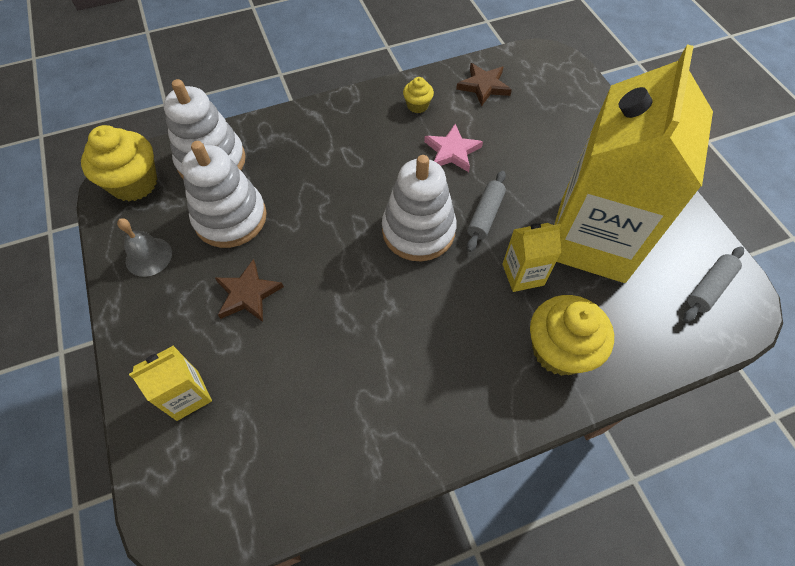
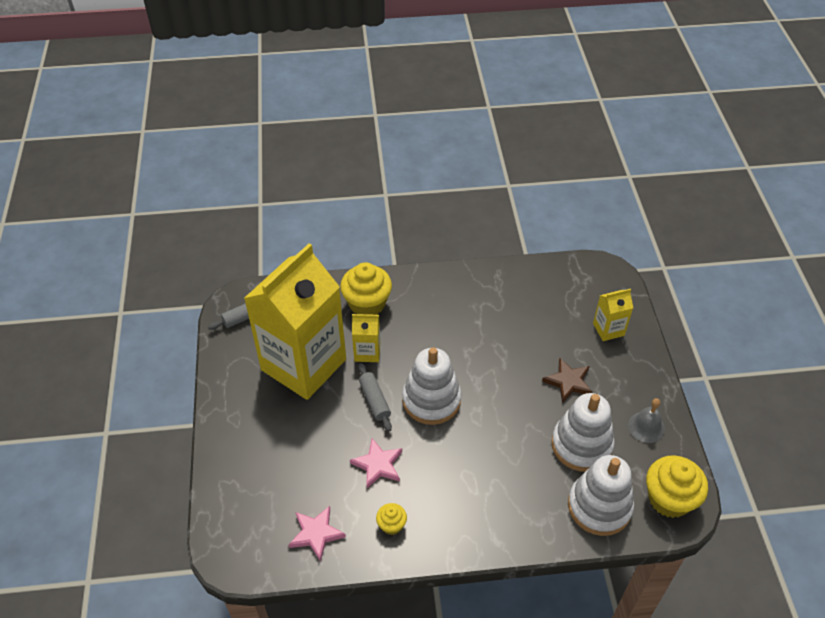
camera: 165 degrees left, 10 degrees down
brown star [456,63,512,107] -> pink star [289,506,346,562]
grey rolling pin [467,171,506,252] -> grey rolling pin turned 60 degrees counterclockwise [358,363,392,431]

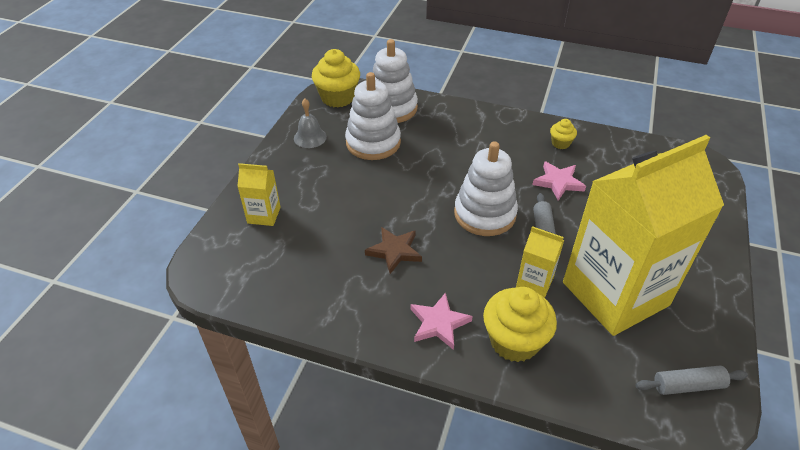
camera: 155 degrees left, 5 degrees down
pink star [289,506,346,562] -> pink star moved to [411,292,473,350]
brown star [542,358,593,403] -> brown star moved to [365,227,422,274]

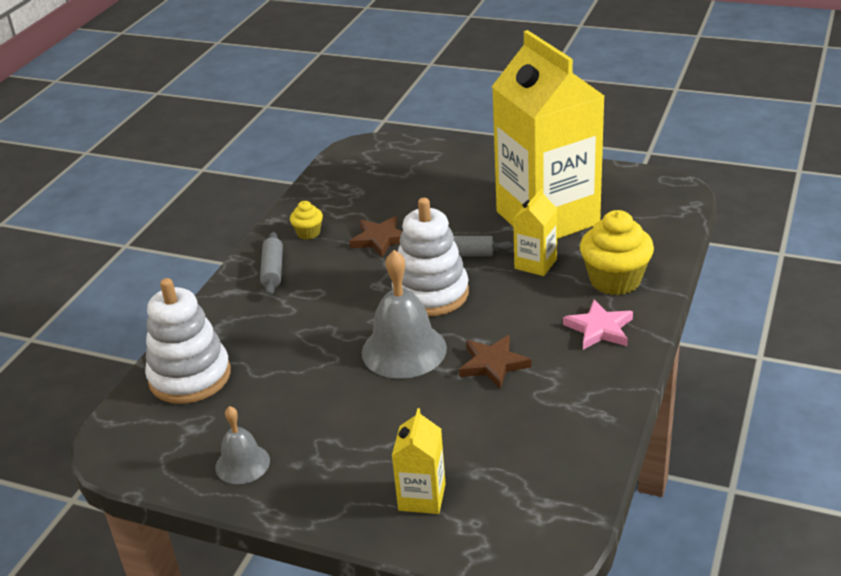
camera: 85 degrees left, 10 degrees down
yellow cupcake [312,49,360,107] -> none
white stacking toy [345,72,401,160] -> none
pink star [532,161,586,201] -> brown star [349,216,402,258]
grey rolling pin [636,366,748,395] -> grey rolling pin moved to [260,232,283,295]
none -> grey bell [362,250,447,379]

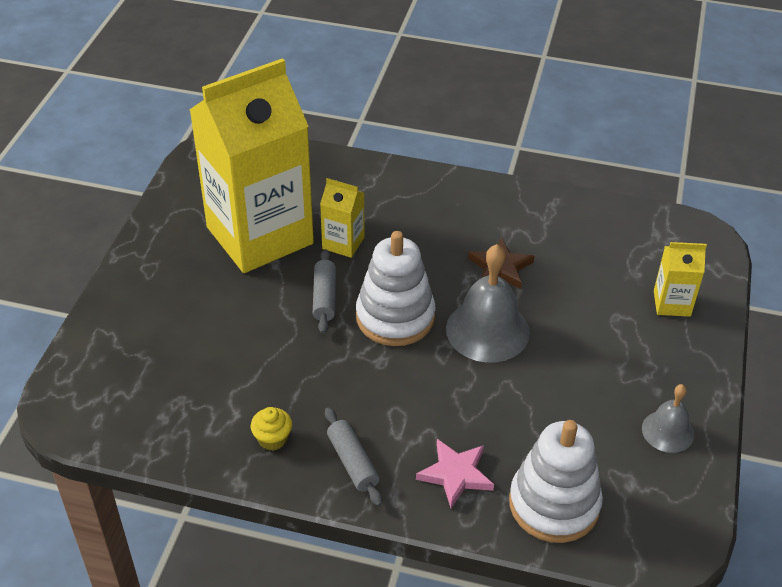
camera: 100 degrees left, 10 degrees up
grey rolling pin [260,232,283,295] -> grey rolling pin turned 75 degrees clockwise [325,407,383,506]
brown star [349,216,402,258] -> none
pink star [563,299,633,350] -> pink star moved to [416,439,494,508]
yellow cupcake [580,210,654,295] -> none

